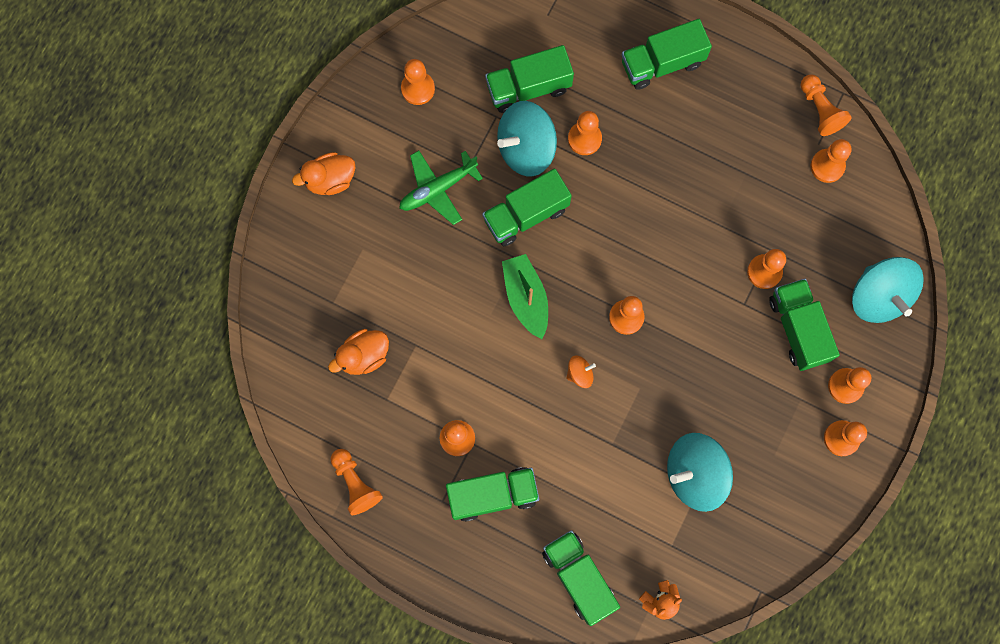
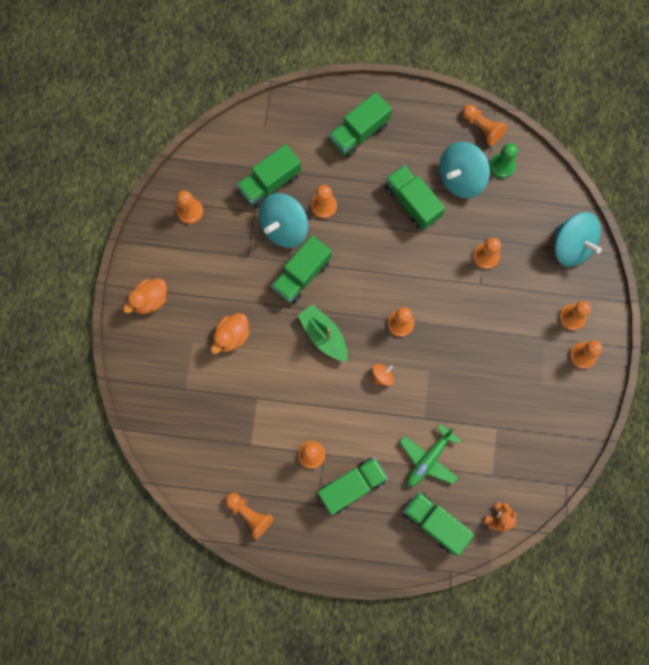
camera: 20 degrees left, 0 degrees up
orange duck [328,329,389,375] -> orange duck moved to [211,313,250,354]
green plane [399,151,483,225] -> green plane moved to [400,424,461,487]
turquoise spinning top [667,433,733,512] -> turquoise spinning top moved to [439,141,490,198]
green truck [769,279,840,371] -> green truck moved to [385,164,445,230]
orange pawn [810,139,852,183] -> green pawn [490,143,518,178]

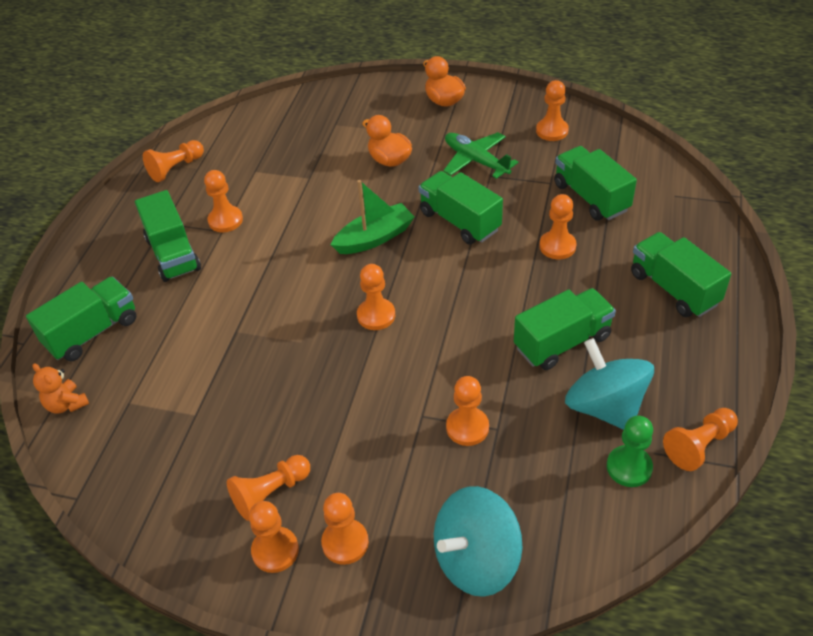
camera: 100 degrees right, 30 degrees down
turquoise spinning top [259,193,308,248] -> none
orange spinning top [372,364,394,386] -> none
green plane [400,424,461,487] -> green plane moved to [443,132,518,179]
none -> orange pawn [227,455,310,521]

